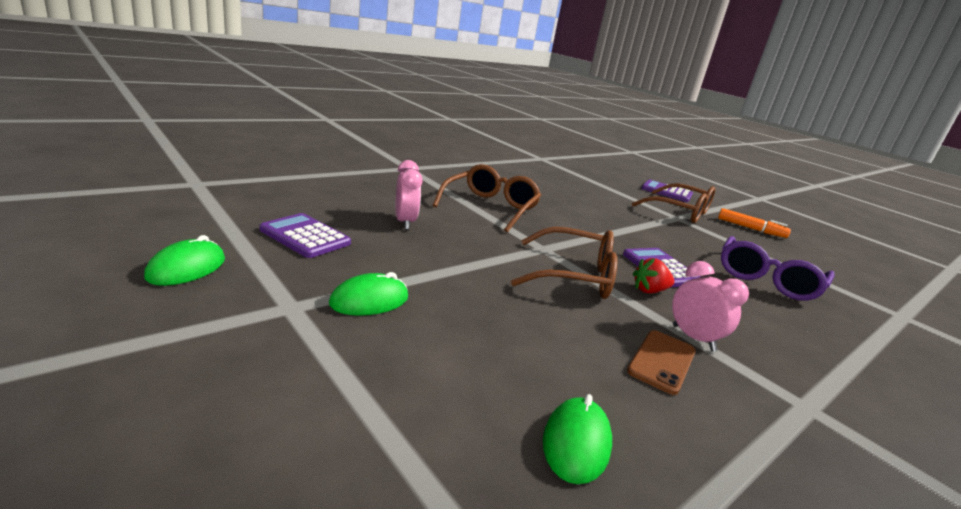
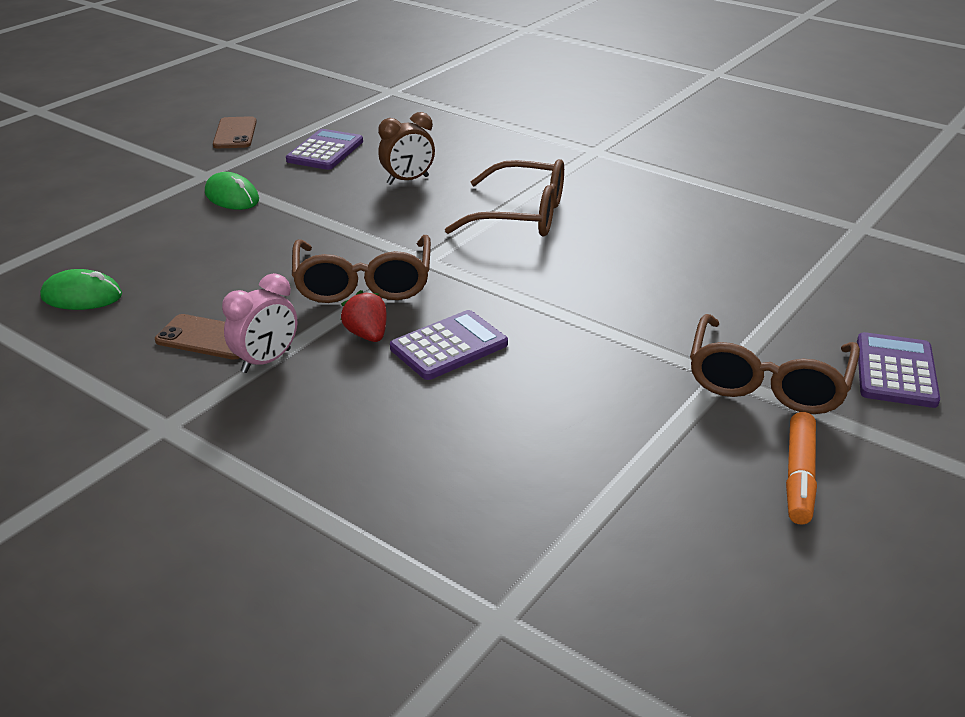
camera: 80 degrees right, 10 degrees up
green mouse [144,235,225,286] -> brown phone [213,116,257,148]
pink clock [396,160,423,230] -> brown clock [378,112,435,185]
purple glasses [721,236,835,301] -> none

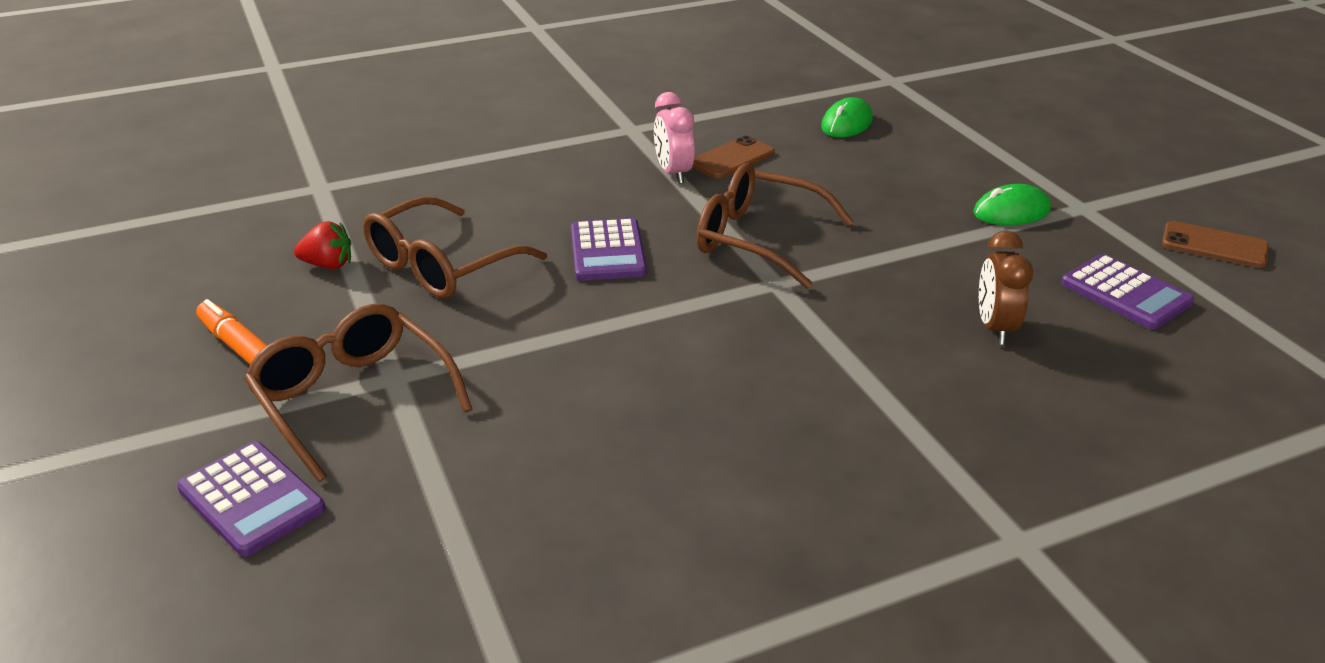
camera: 120 degrees right, 0 degrees up
red strawberry [341,290,387,342] -> red strawberry moved to [294,221,351,269]
brown glasses [445,159,564,236] -> brown glasses moved to [363,196,547,298]

